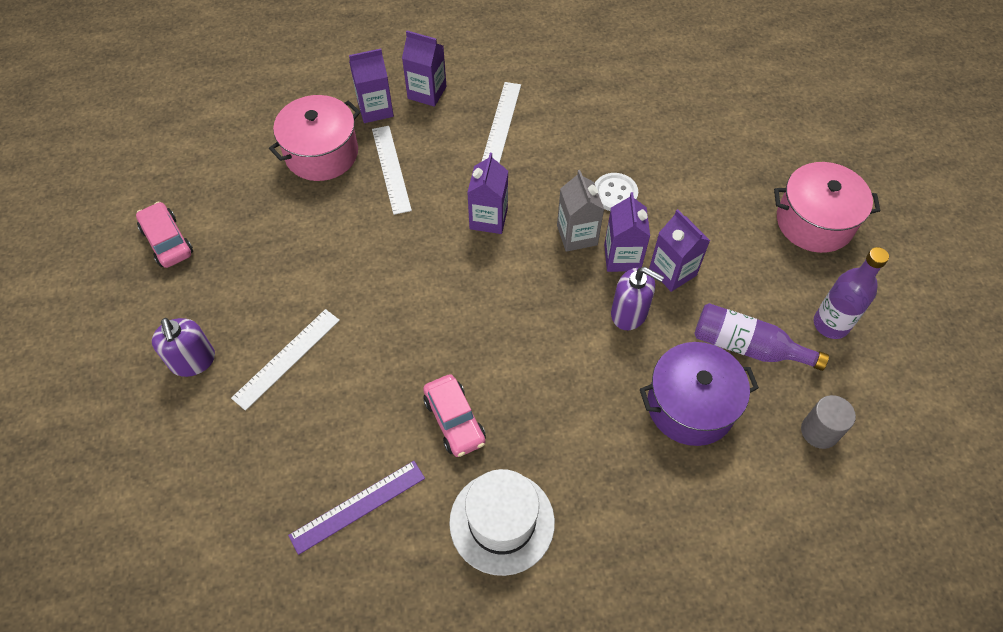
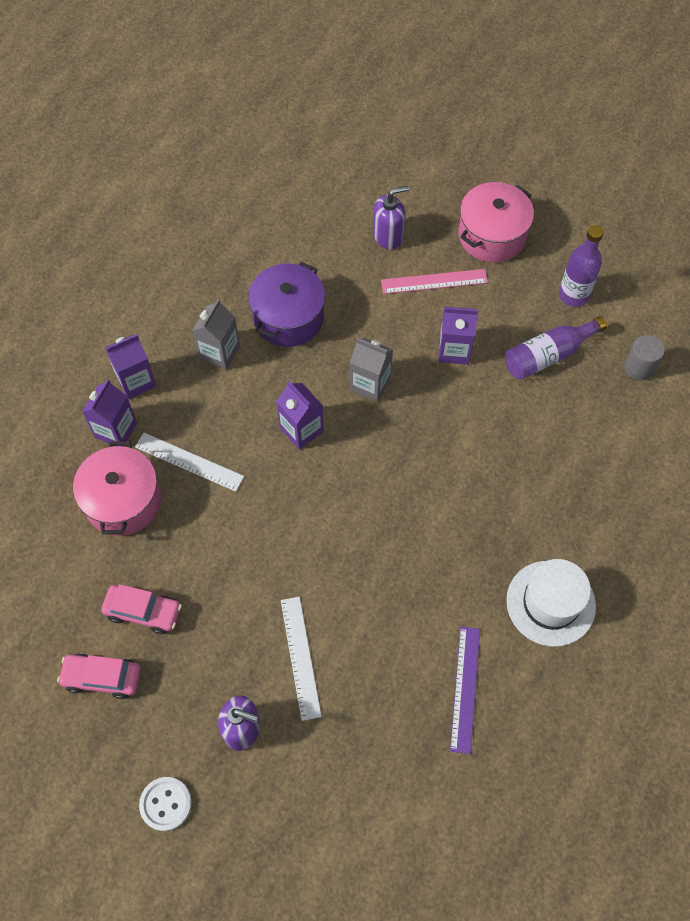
camera: 50 degrees left, 5 degrees up
pink car [423,374,486,457] -> pink car moved to [101,584,182,634]
white ruler [482,82,521,163] -> grey carton [192,299,240,370]
white button [595,173,638,211] -> white button moved to [139,777,192,831]
purple carton [604,192,650,272] -> none
purple soap dispenser [611,267,664,330] -> purple soap dispenser moved to [373,186,409,249]
purple pot [640,342,759,446] -> purple pot moved to [248,262,325,347]
none -> pink ruler [381,269,488,294]

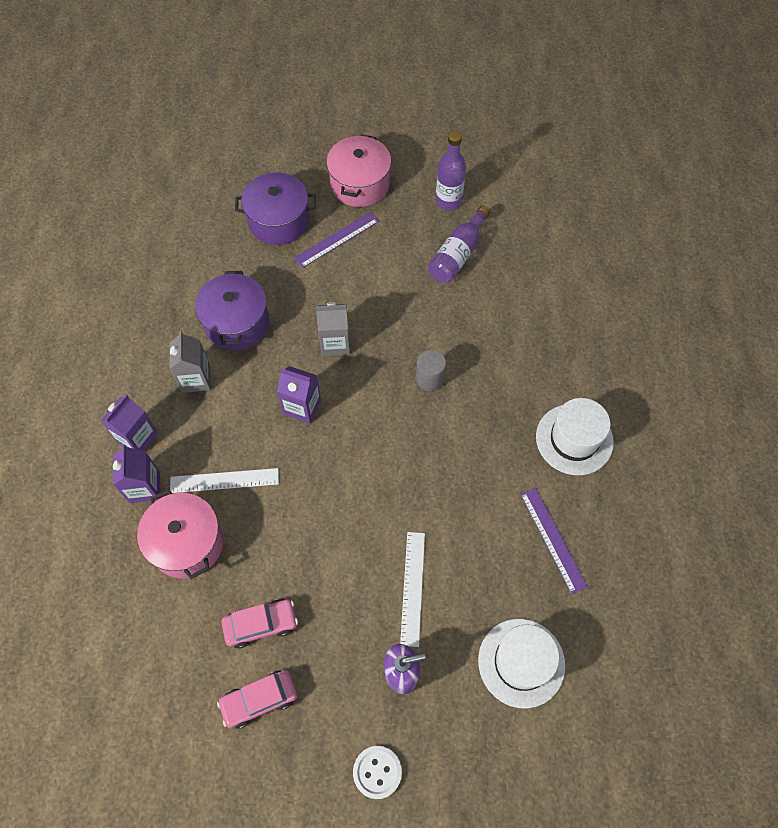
camera: 30 degrees left, 0 degrees up
white ruler [281,597,322,721] -> white ruler turned 45 degrees clockwise [400,532,425,647]
purple soap dispenser [373,186,409,249] -> purple pot [235,172,316,245]
pink ruler [381,269,488,294] -> purple ruler [294,212,379,268]
purple carton [438,307,478,365] -> none
grey cylinder [624,335,665,380] -> grey cylinder moved to [416,350,446,391]
none -> white hat [478,619,565,709]

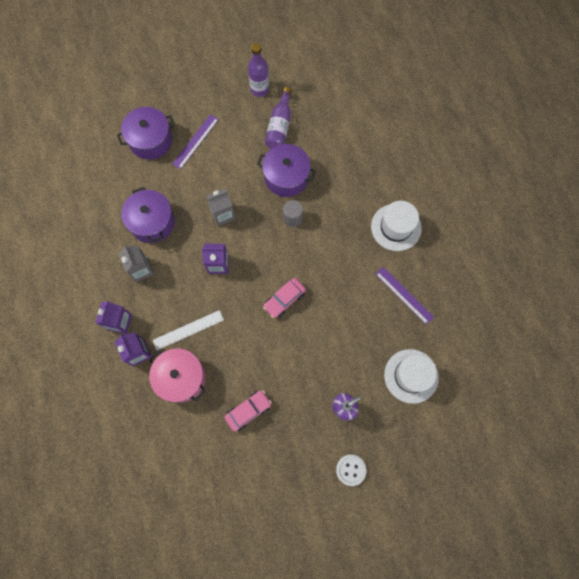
camera: 20 degrees left, 10 degrees up
pink car [217,670,297,729] -> pink car moved to [263,278,306,318]
pink pot [326,134,391,207] -> none
white ruler [400,532,425,647] -> none
none -> purple pot [257,144,316,197]

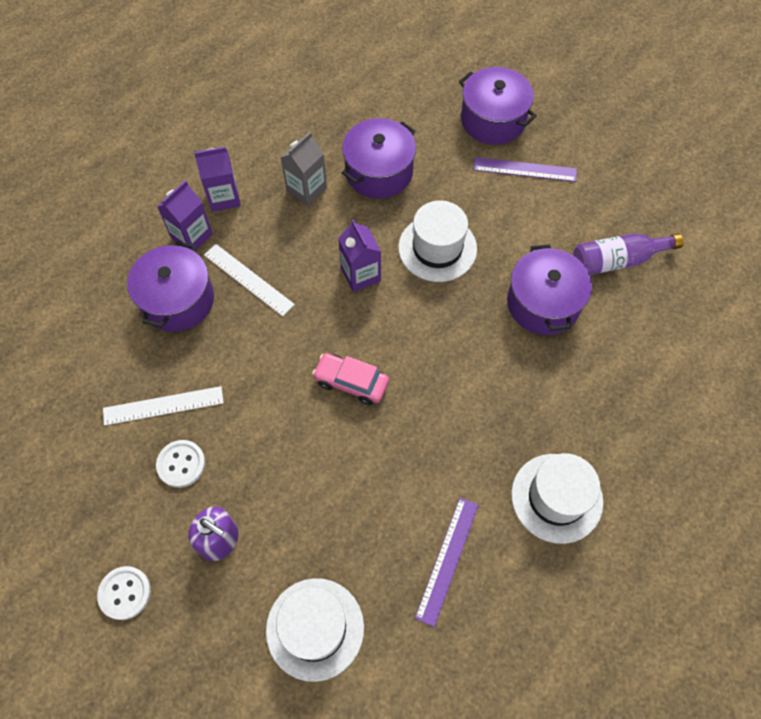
camera: 65 degrees right, 10 degrees down
pink pot [149,348,205,403] -> purple pot [127,241,214,332]
grey carton [206,188,236,226] -> white hat [398,200,477,282]
pink car [224,390,272,432] -> white ruler [103,386,224,426]
purple bottle [248,43,269,97] -> none
grey cylinder [283,200,303,227] -> none
none -> white button [156,440,205,488]

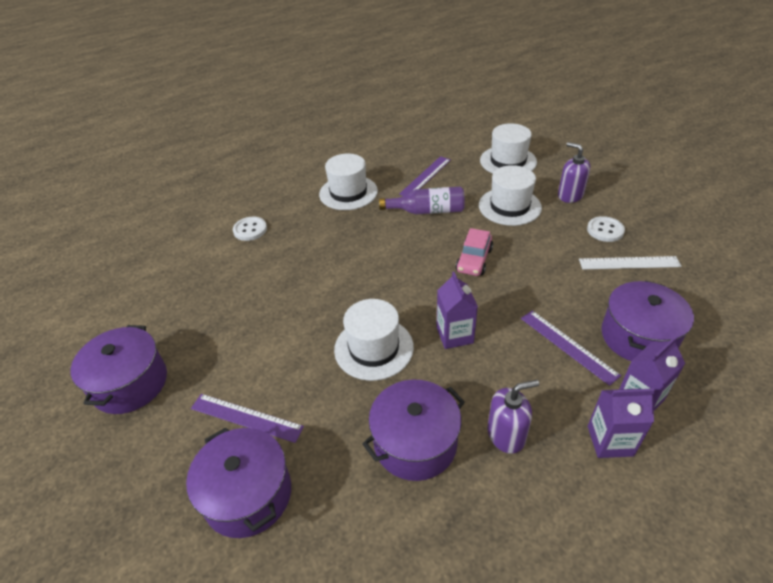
camera: 165 degrees left, 20 degrees down
white button [97,566,151,620] -> white button moved to [233,217,267,241]
white ruler [204,244,295,316] -> purple ruler [521,310,621,386]
grey carton [280,132,327,206] -> purple soap dispenser [487,380,539,454]
pink car [312,353,389,405] -> pink car turned 75 degrees clockwise [456,228,493,276]
purple pot [507,244,592,335] -> purple pot moved to [71,325,167,414]
purple bottle [573,234,683,275] -> purple bottle moved to [379,187,465,214]
none -> white hat [479,165,542,226]

